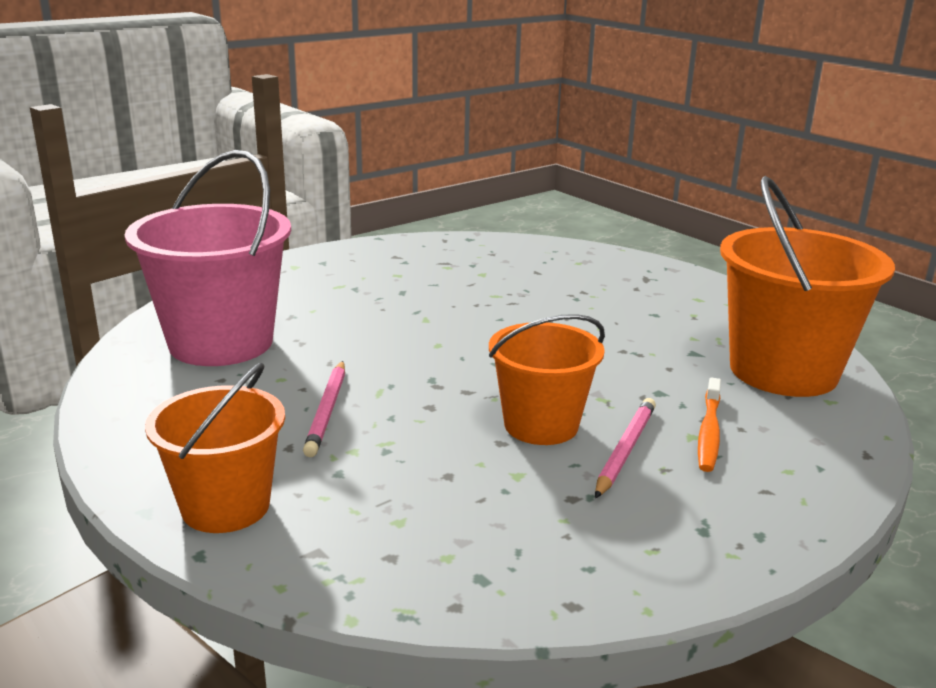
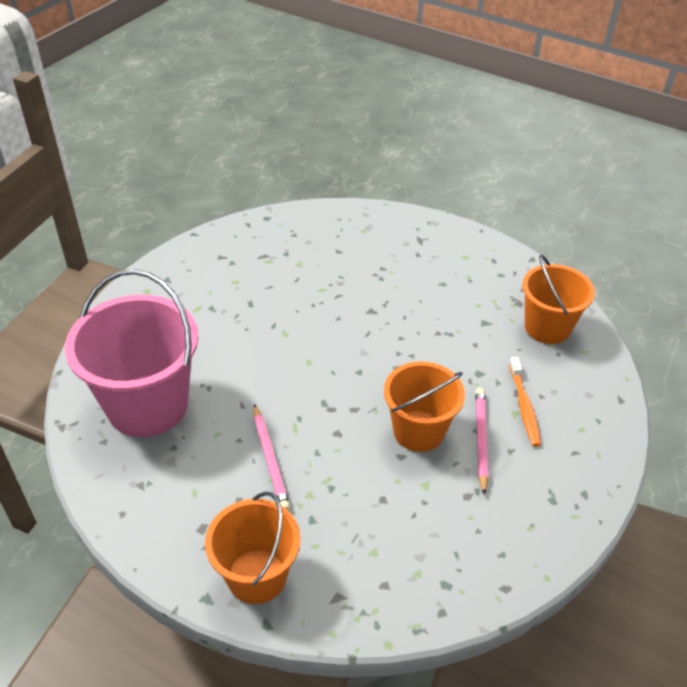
camera: 20 degrees left, 20 degrees up
orange bucket [720,176,895,397] -> orange bucket [522,254,595,344], size x0.63

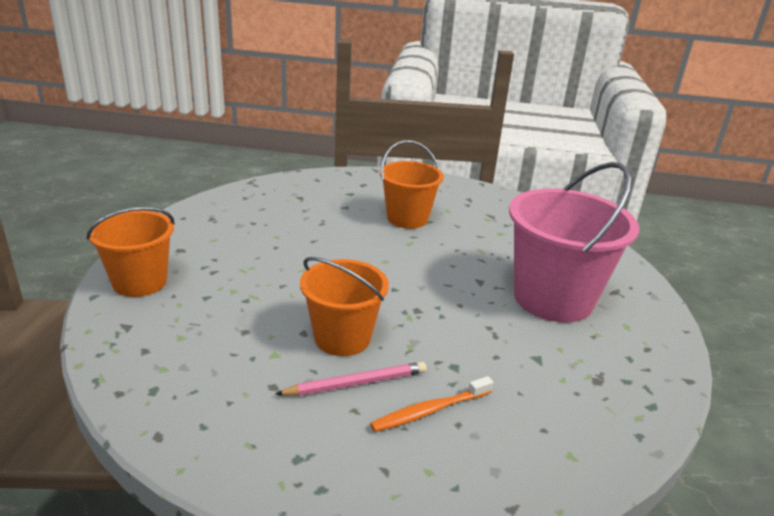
camera: 65 degrees right, 15 degrees down
pink bucket [65,269,198,437] -> pink bucket moved to [509,162,640,322]
pink pencil [254,404,290,510] -> none
orange bucket [522,254,595,344] -> orange bucket moved to [380,140,444,229]

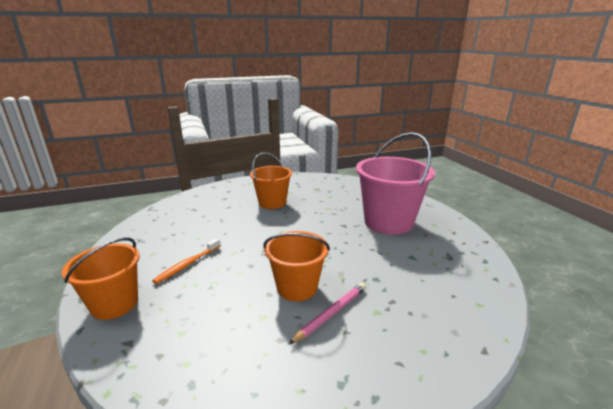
camera: 25 degrees left, 5 degrees down
orange toothbrush [370,376,493,432] -> orange toothbrush moved to [152,238,221,284]

